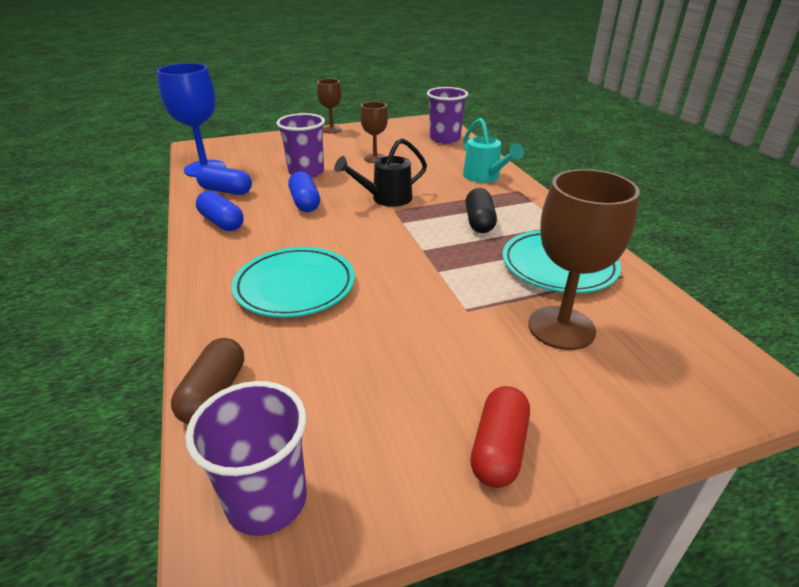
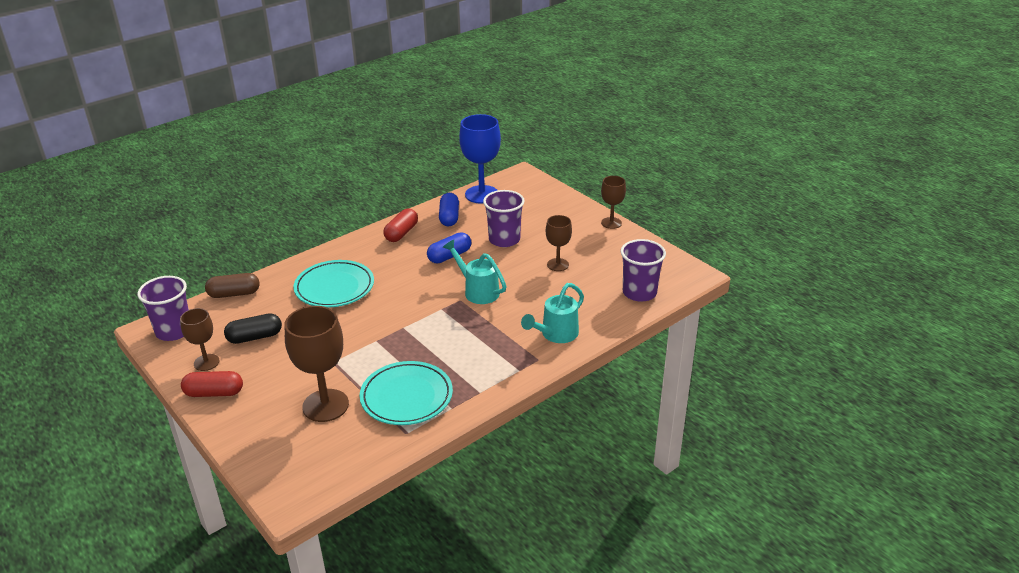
camera: 70 degrees right, 0 degrees up
blue capsule [196,191,244,231] -> red capsule [383,208,418,242]
black watering can [334,138,427,207] -> turquoise watering can [443,240,507,304]
black capsule [466,188,497,233] -> black capsule moved to [224,313,282,344]
none -> brown goblet [180,308,220,371]

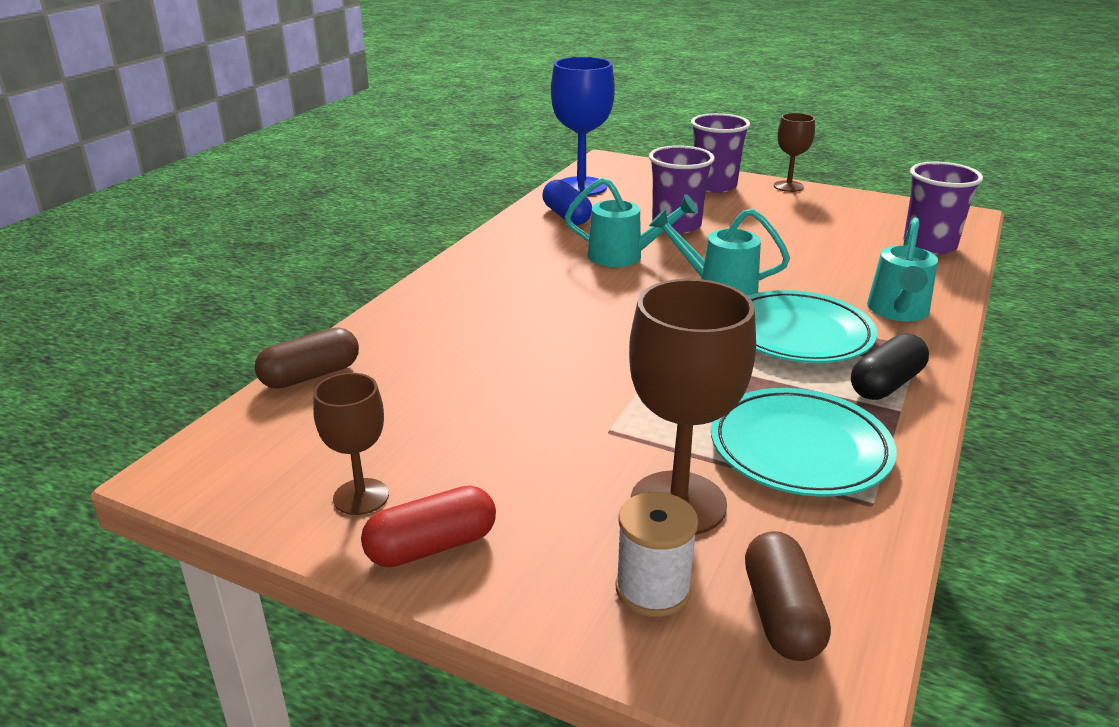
camera: 25 degrees left, 5 degrees down
purple cup [137,276,189,341] -> purple cup moved to [691,113,750,193]
black capsule [224,313,282,344] -> black capsule moved to [851,333,929,400]
turquoise plate [293,260,374,308] -> turquoise plate moved to [748,290,877,363]
red capsule [383,208,418,242] -> none
blue capsule [427,232,471,263] -> turquoise watering can [564,177,698,267]
brown goblet [546,215,572,271] -> none
none -> white spool [615,492,698,617]
none -> brown capsule [745,531,831,661]

